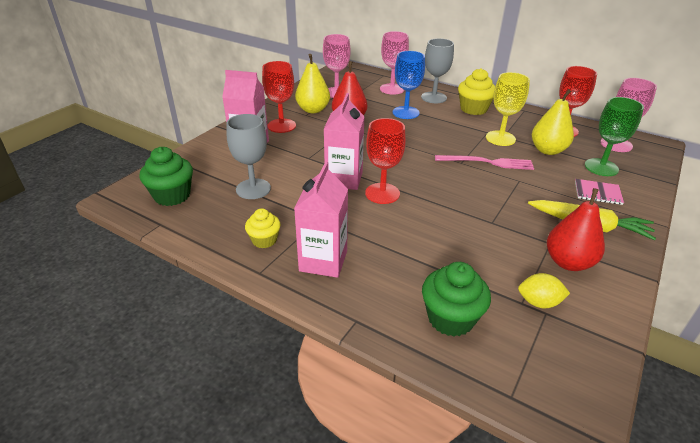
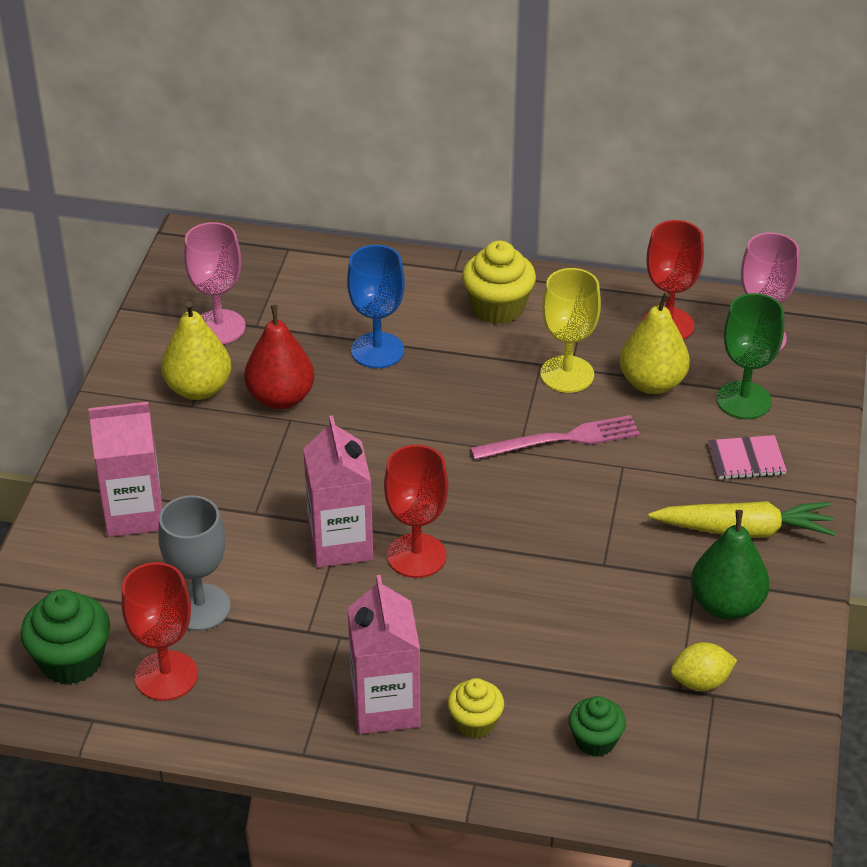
camera: 20 degrees left, 5 degrees up
yellow cupcake [245,208,281,248] -> yellow cupcake moved to [448,678,504,738]
red goblet [262,61,296,133] -> red goblet moved to [121,562,198,701]
pink goblet [380,31,409,95] -> none
grey goblet [421,38,454,103] -> none
green cupcake [422,262,491,337] -> green cupcake [569,696,626,757], size x0.62
red pear [547,188,605,271] -> green pear [690,510,770,620]

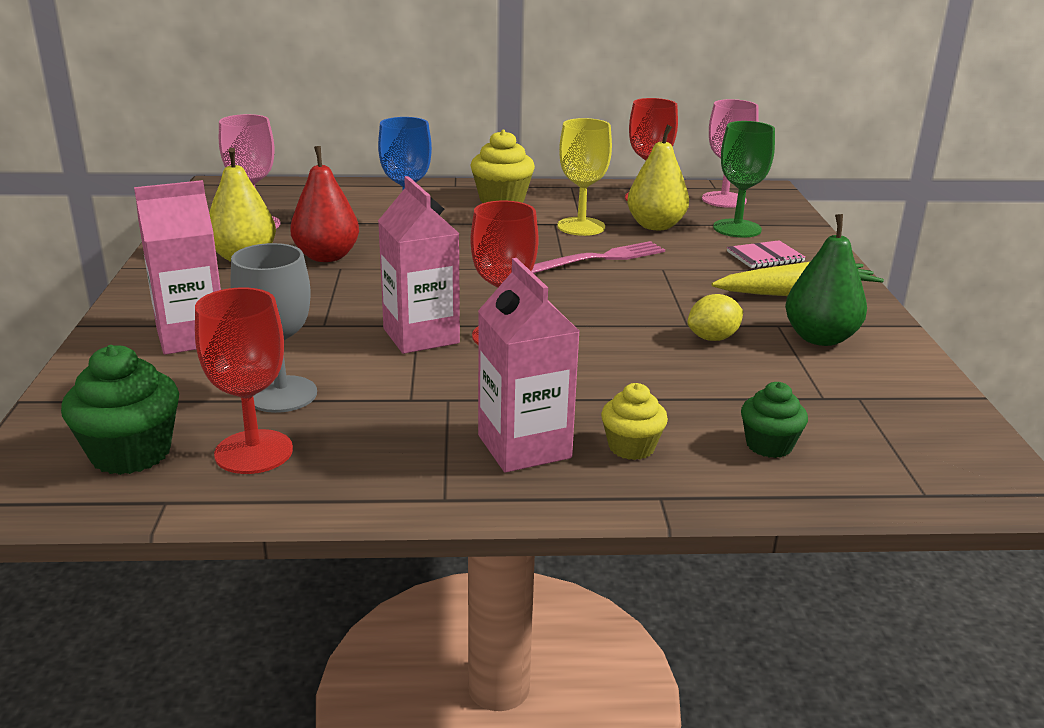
camera: 15 degrees left, 15 degrees down
yellow lemon [671,642,737,691] -> yellow lemon moved to [687,294,743,341]

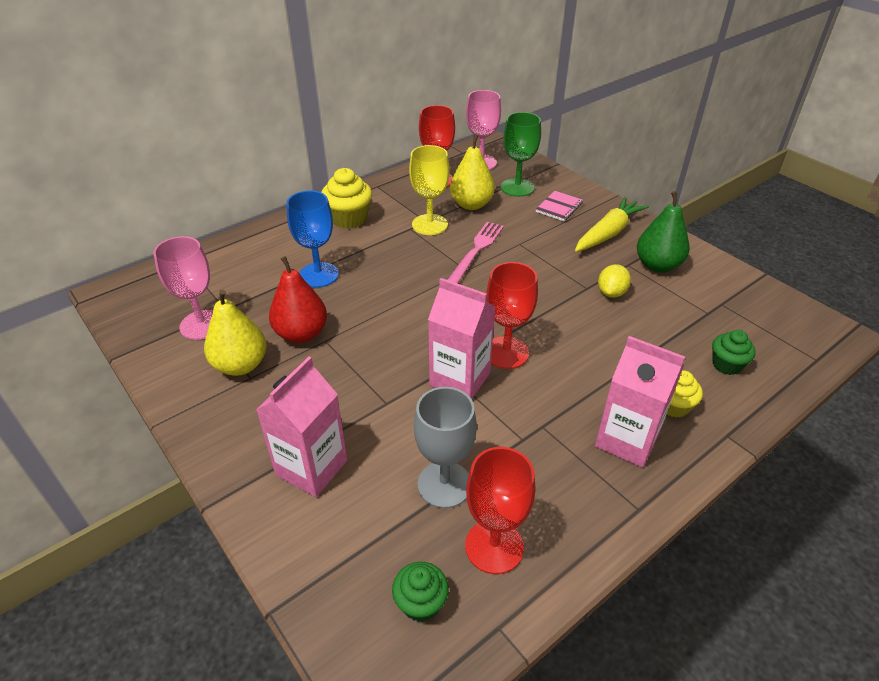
camera: 35 degrees left, 15 degrees up
green cupcake [61,345,179,475] -> green cupcake [392,562,449,622], size x0.62

